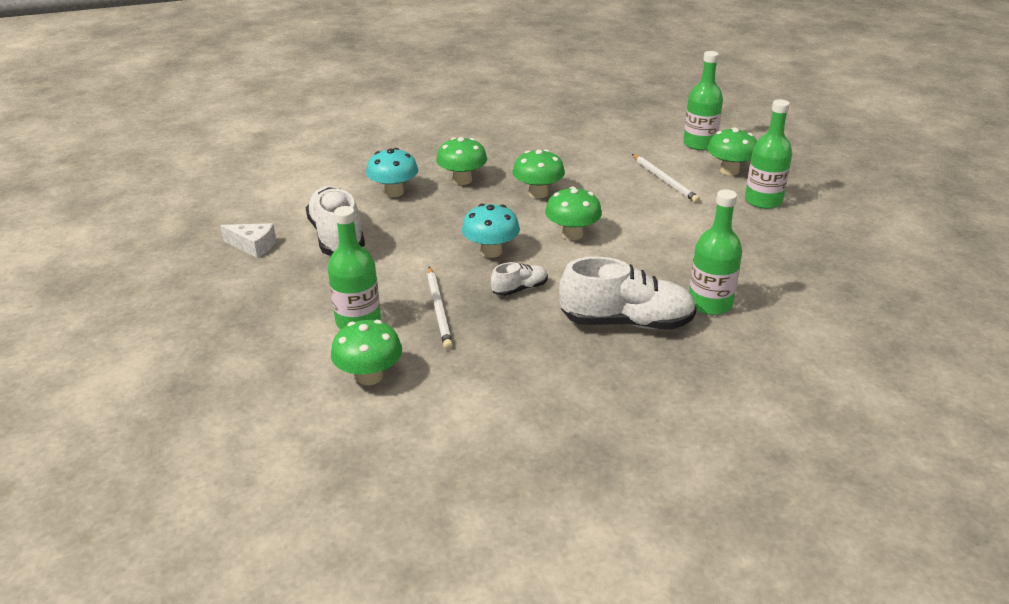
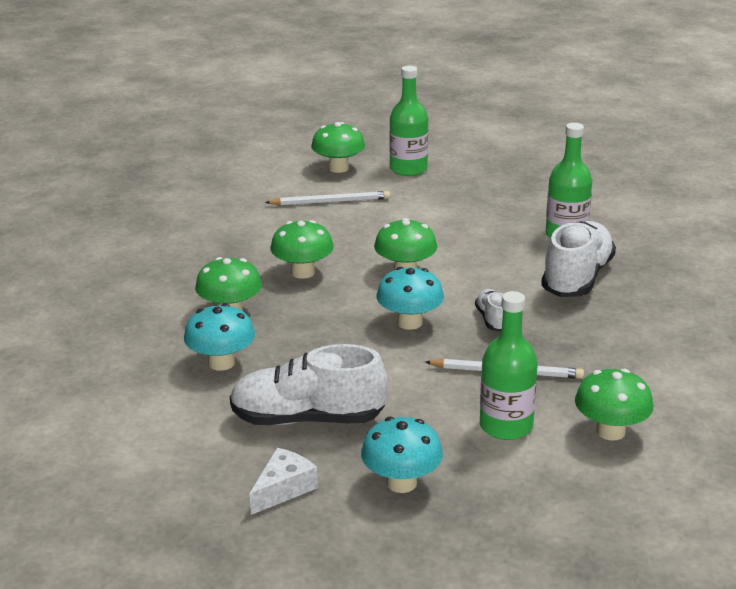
camera: 70 degrees left, 5 degrees down
green bottle [683,51,723,150] -> none
none -> turquoise mushroom [361,417,443,493]

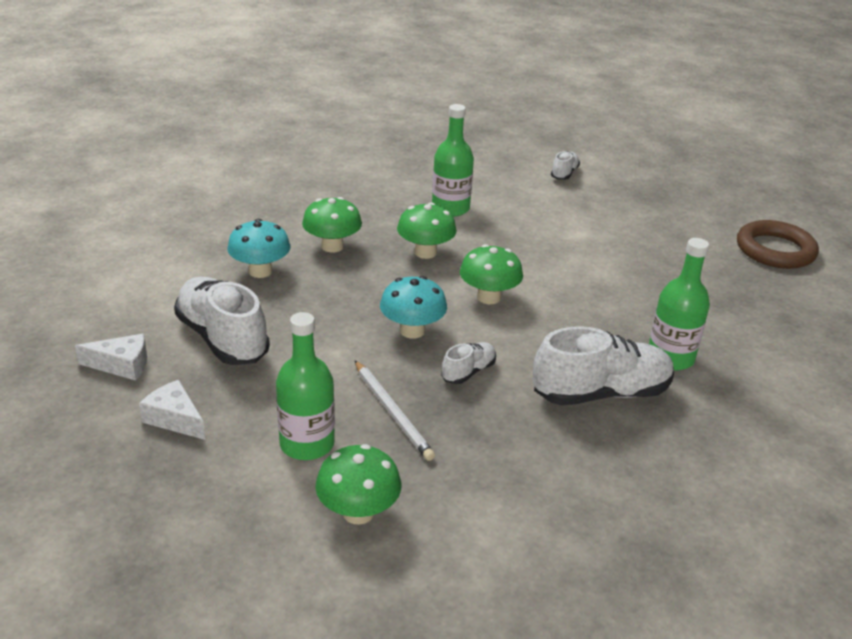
camera: 50 degrees right, 5 degrees up
white pencil [265,191,390,206] -> none
green mushroom [311,122,365,173] -> none
turquoise mushroom [361,417,443,493] -> white cheese [139,380,206,440]
green bottle [389,66,428,176] -> green bottle moved to [432,104,474,217]
none -> white shoe [551,151,580,180]
none -> brown ring [737,220,819,269]

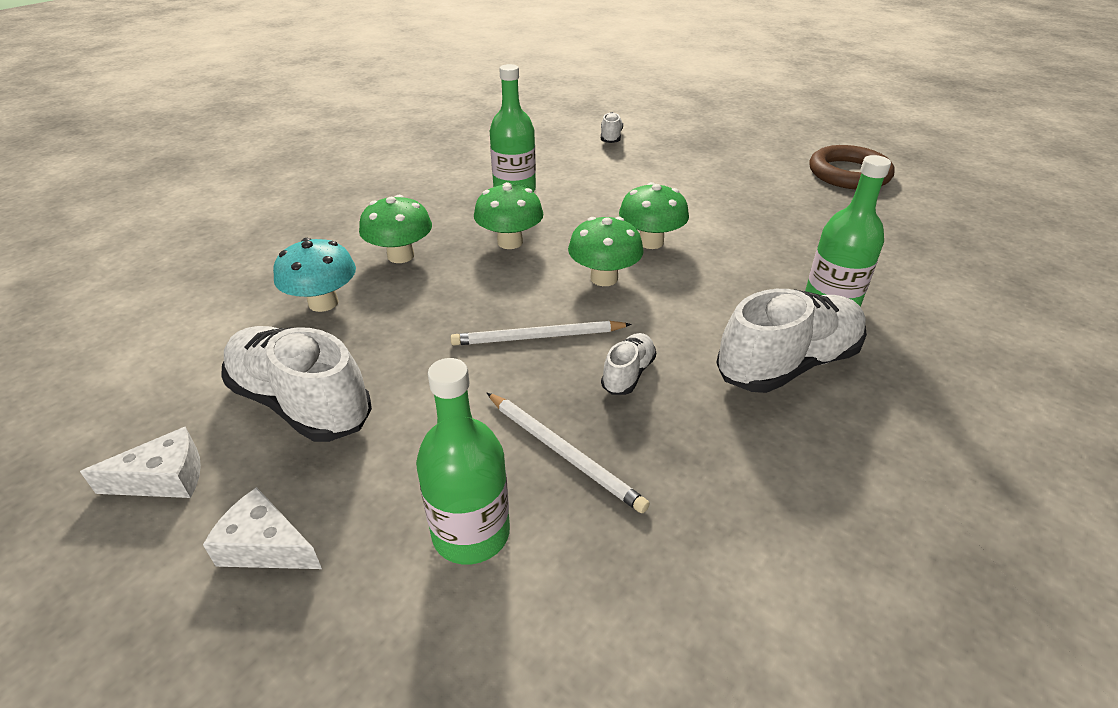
camera: 15 degrees left, 5 degrees up
green mushroom [315,444,401,525] -> green mushroom moved to [619,182,689,249]
turquoise mushroom [380,276,447,338] -> white pencil [450,321,632,346]

